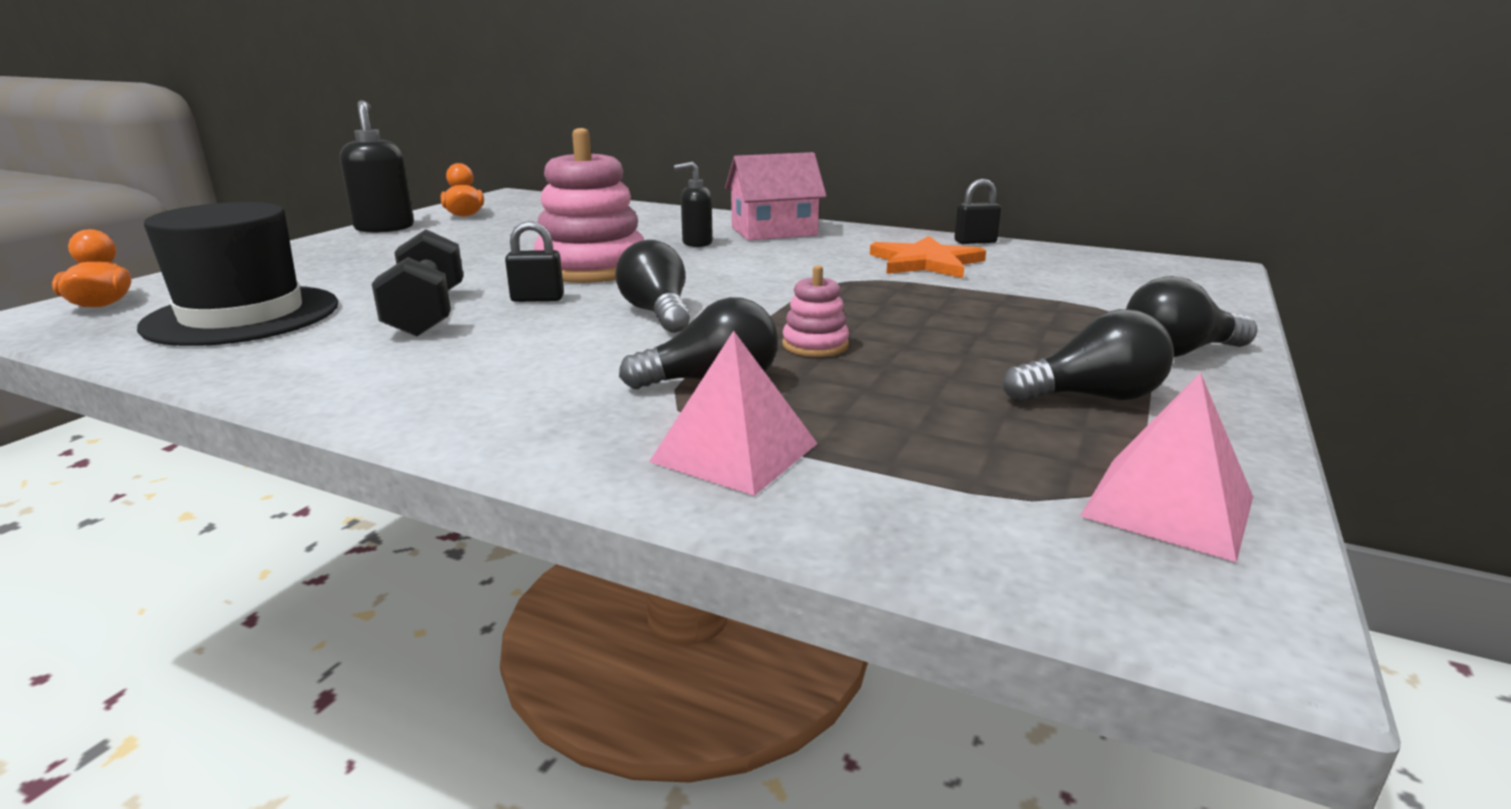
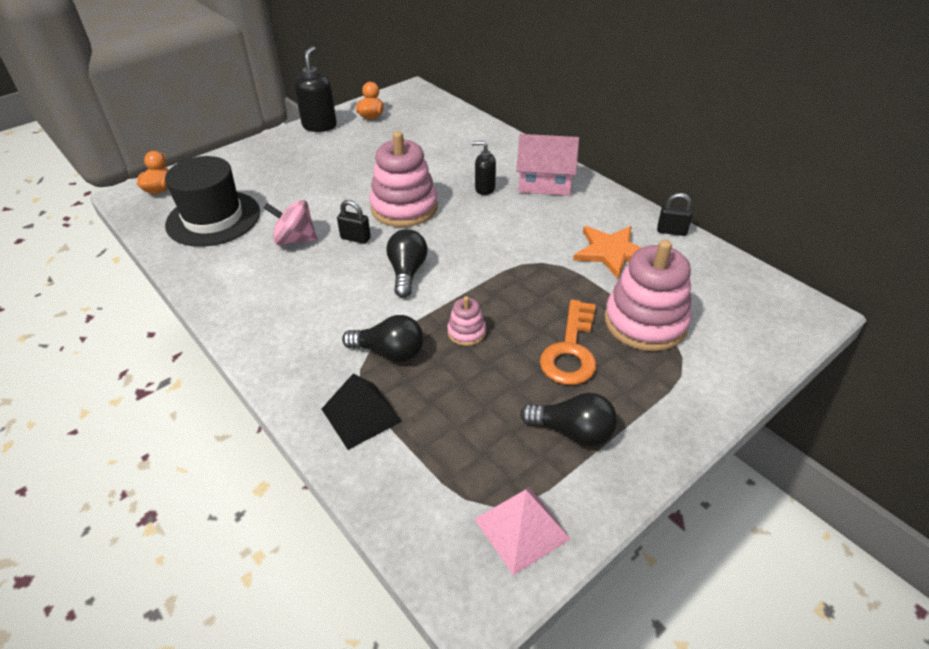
camera: 25 degrees right, 20 degrees up
black dumbbell [372,229,463,337] -> pink spinning top [264,200,318,245]
pink pyramid [649,331,818,496] -> black pyramid [322,374,402,450]
black light bulb [1126,276,1257,357] -> none
none -> orange key [540,300,597,385]
none -> pink stacking toy [604,240,692,351]

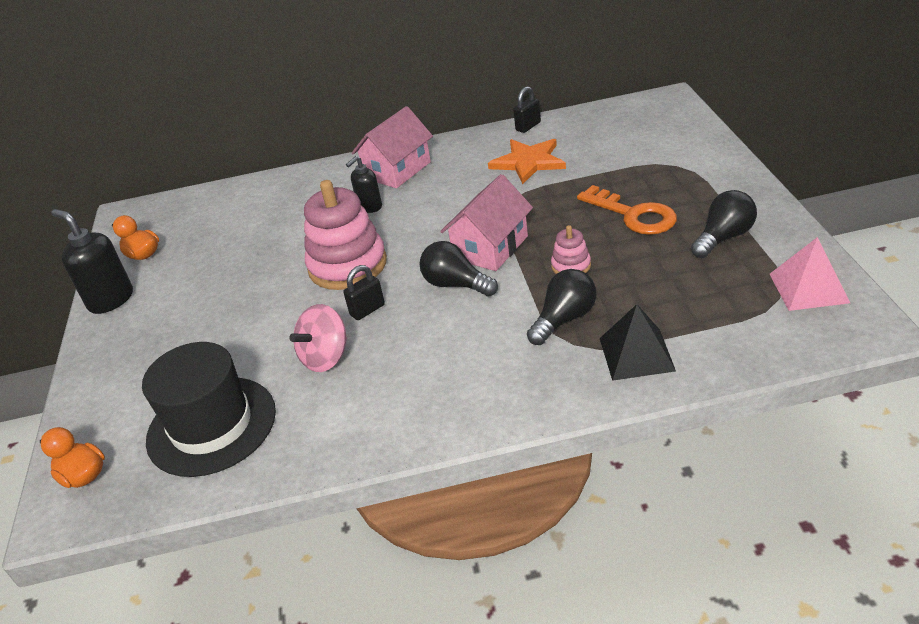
camera: 55 degrees left, 5 degrees down
pink stacking toy [604,240,692,351] -> none
none -> pink house [440,174,533,271]

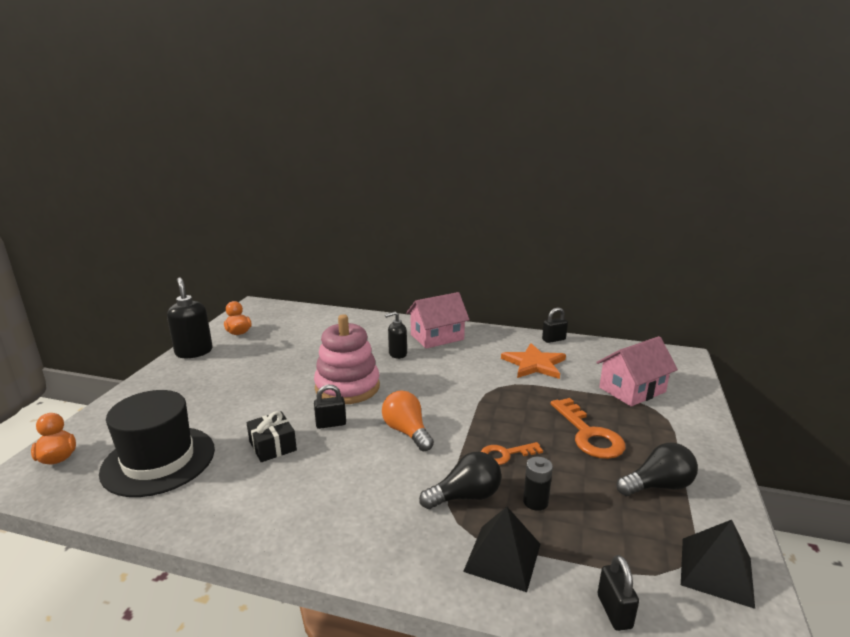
camera: 20 degrees right, 15 degrees down
pink spinning top [289,304,347,372] -> black gift [246,411,297,462]
black light bulb [420,241,498,296] -> orange light bulb [382,390,434,451]
pink house [440,174,533,271] -> pink house moved to [596,336,678,407]
pink stacking toy [551,225,591,274] -> orange key [481,442,543,465]
pink pyramid [770,237,850,311] -> black pyramid [681,520,755,609]
none -> black battery [523,457,553,511]
none -> black padlock [597,555,639,631]

